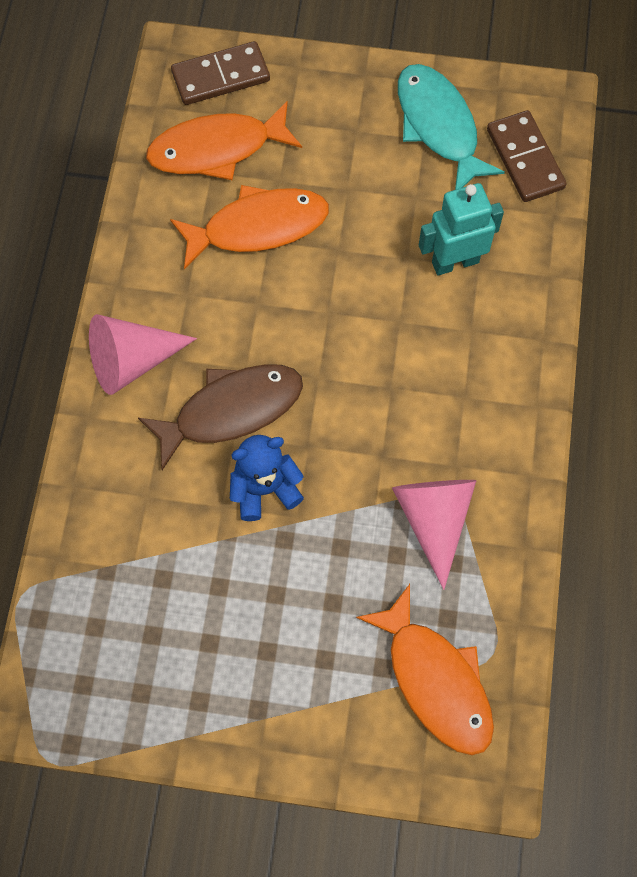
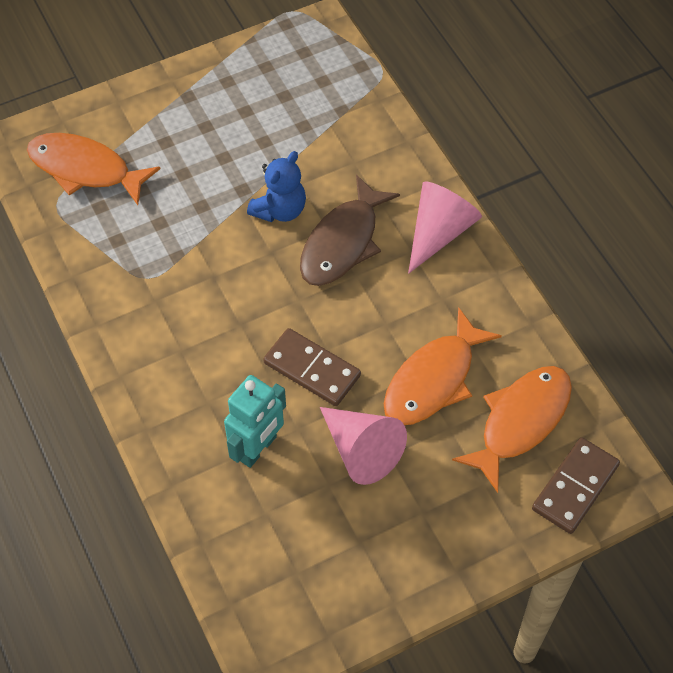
camera: 145 degrees right, 10 degrees down
pink cone [392,480,477,590] -> pink cone moved to [320,407,407,485]
turquoise fish [398,64,505,190] -> none
brown domino [487,110,566,202] -> brown domino moved to [263,328,361,406]

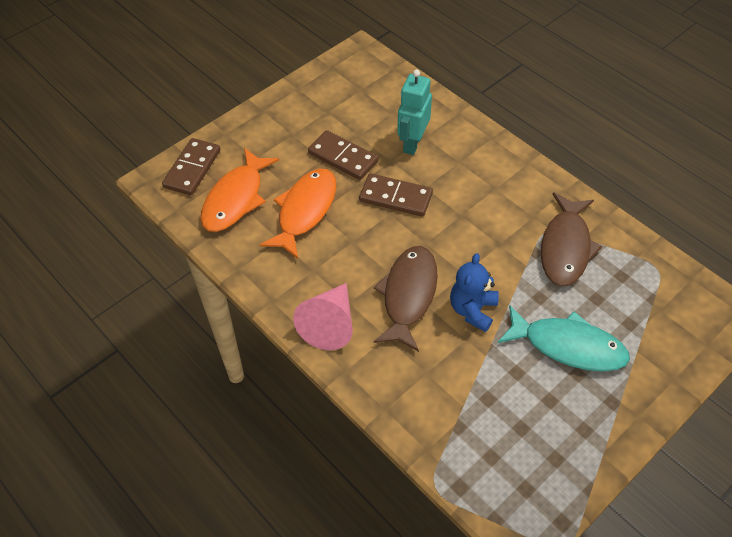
camera: 165 degrees right, 5 degrees down
orange fish [27,133,161,205] -> none
pink cone [320,407,407,485] -> brown domino [308,130,378,180]
none -> turquoise fish [498,305,630,371]
none -> brown fish [541,192,602,286]

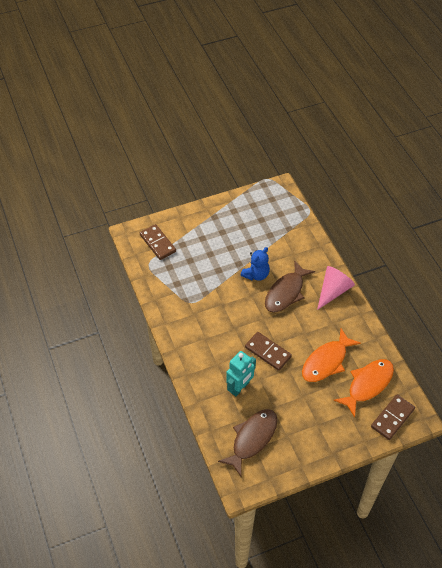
camera: 160 degrees left, 0 degrees up
brown domino [308,130,378,180] -> brown domino moved to [140,224,176,260]
turquoise fish [498,305,630,371] -> none
brown fish [541,192,602,286] -> brown fish moved to [218,409,277,476]

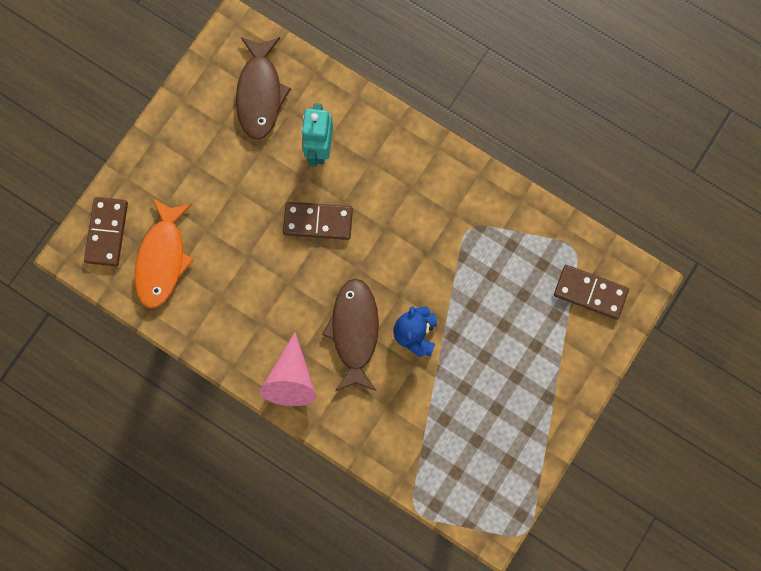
camera: 145 degrees right, 25 degrees up
orange fish [302,328,361,382] -> none

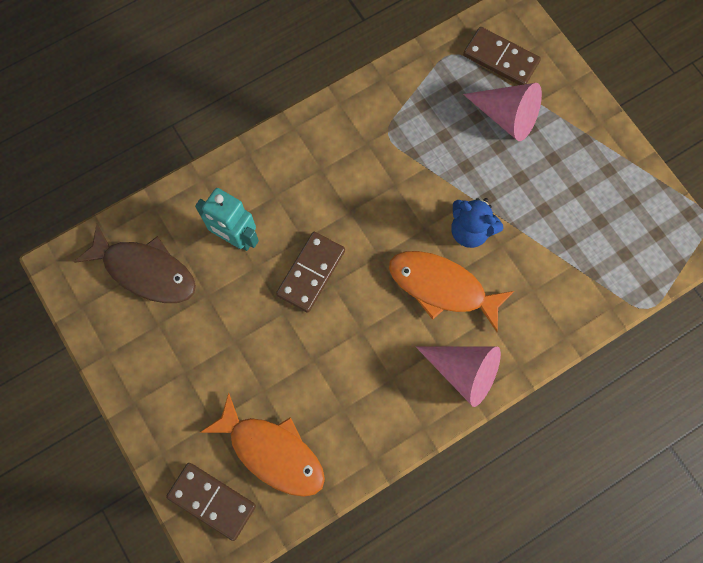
camera: 65 degrees left, 5 degrees down
brown fish [322,279,379,391] -> orange fish [389,251,514,332]
brown domino [554,265,629,319] -> brown domino turned 75 degrees clockwise [463,27,541,85]
none -> pink cone [463,83,542,141]

